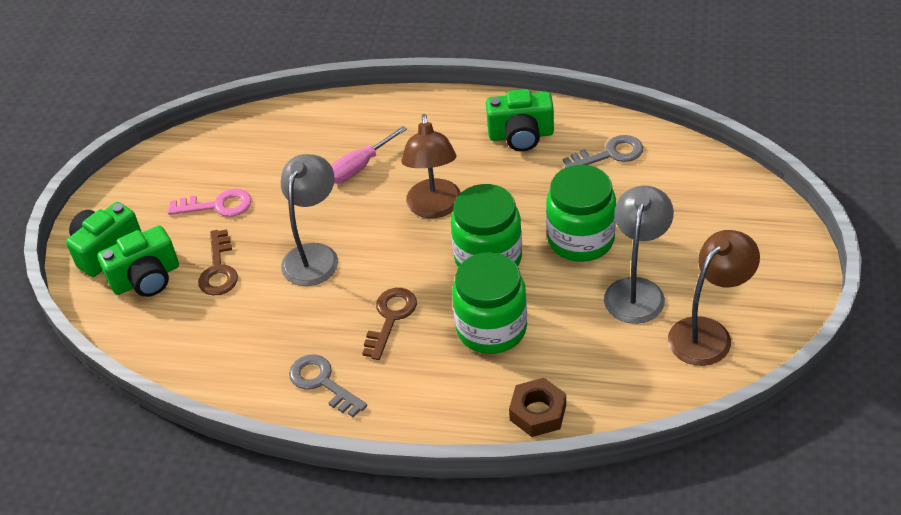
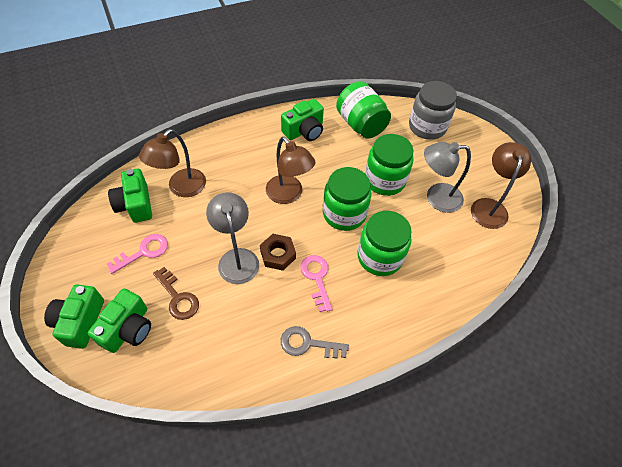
camera: 40 degrees left, 10 degrees up
pink screwdriver [331,126,407,184] -> none
brown key [362,288,417,360] -> pink key [300,255,332,312]
brown nut [509,378,566,437] -> brown nut moved to [260,234,296,271]
grey key [563,135,643,168] -> green jar [336,81,391,139]
grey lamp [604,185,674,324] -> grey lamp turned 75 degrees counterclockwise [424,142,471,213]
none -> green camera [108,169,152,223]
none -> brown lamp [139,129,206,197]
none -> grey jar [409,81,457,140]

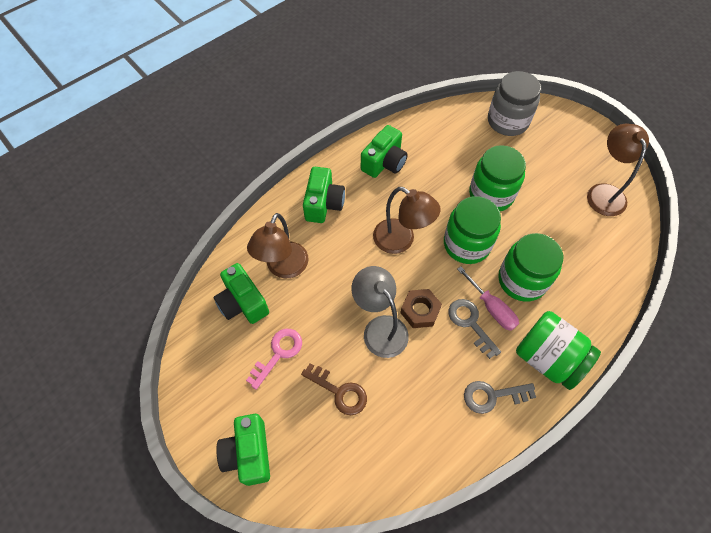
camera: 15 degrees left, 5 degrees up
green camera [88,289,151,353] -> green camera moved to [303,167,345,223]
pink key [300,255,332,312] -> grey key [448,299,501,359]
green jar [336,81,391,139] -> green jar moved to [516,311,601,390]
grey lamp [424,142,471,213] -> none
none -> pink screwdriver [457,266,519,331]

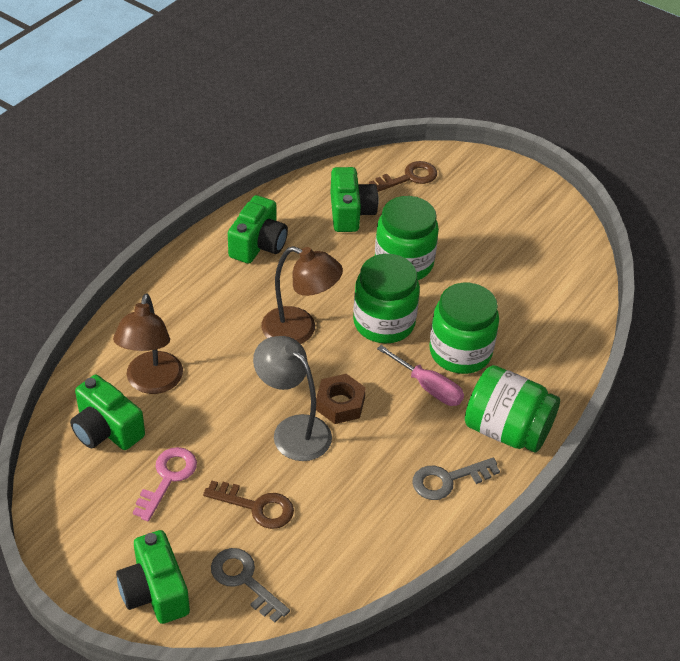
camera: 15 degrees left, 15 degrees down
green camera [303,167,345,223] -> green camera moved to [330,167,378,232]
grey key [448,299,501,359] -> grey key moved to [211,548,290,623]
grey jar [488,71,541,136] -> brown key [369,161,437,192]
brown lamp [587,123,649,216] -> none

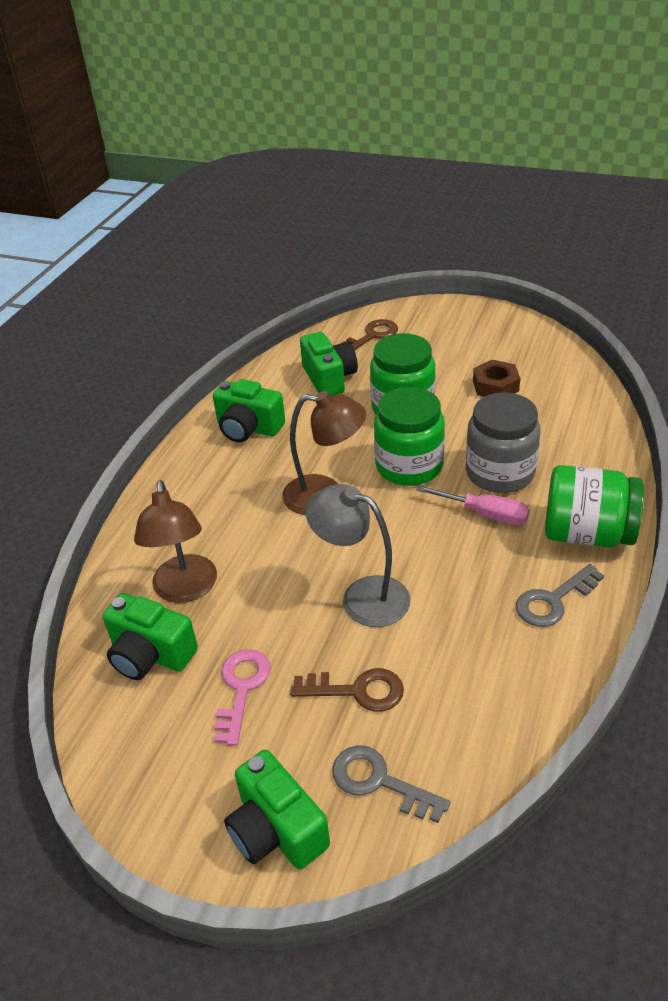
camera: 10 degrees left, 5 degrees down
green camera [228,195,288,264] -> green camera turned 105 degrees clockwise [213,379,285,443]
brown nut [316,374,366,424] -> brown nut moved to [473,359,520,397]
green jar [429,283,499,374] -> grey jar [466,392,541,493]

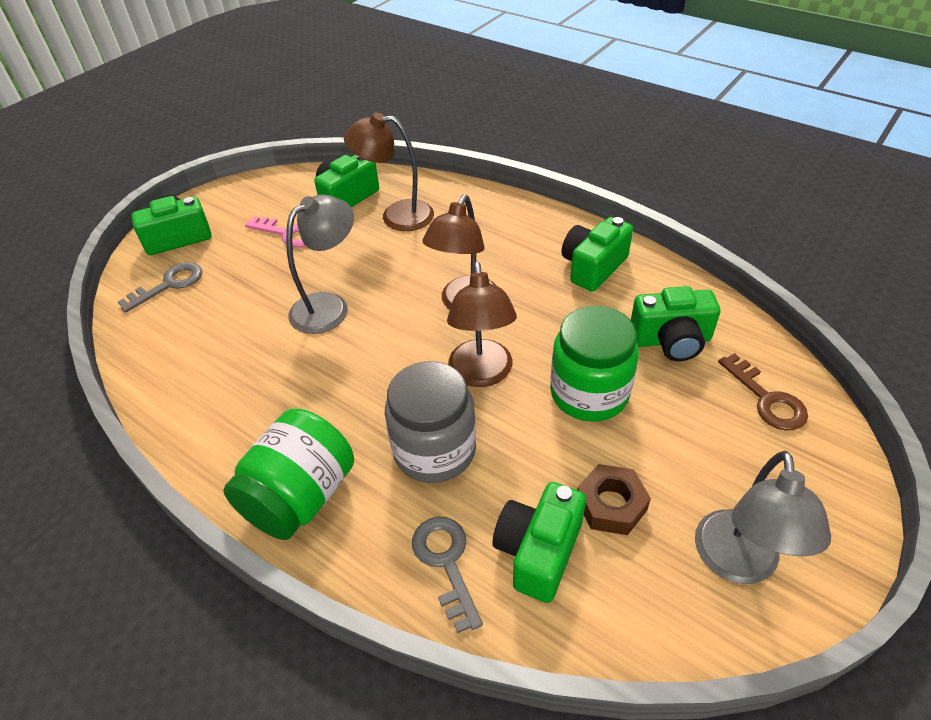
camera: 105 degrees right, 5 degrees up
brown key [290,668,404,712] -> none
green jar [374,387,445,486] -> brown lamp [447,262,517,387]
pink screwdriver [416,485,529,525] -> none
grey key [516,564,604,627] -> grey key moved to [412,517,483,633]
none -> green camera [492,482,586,603]
none -> grey lamp [695,451,831,584]

